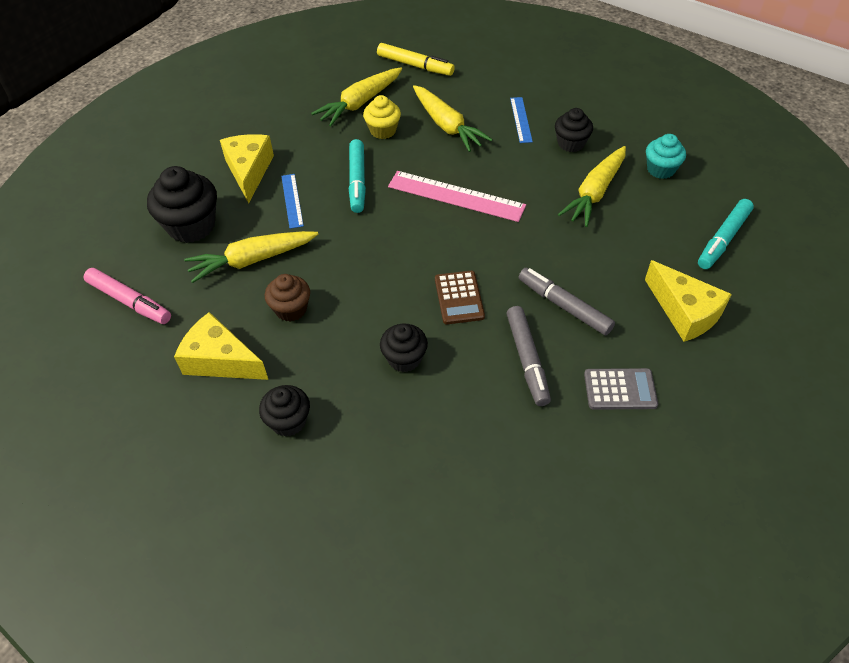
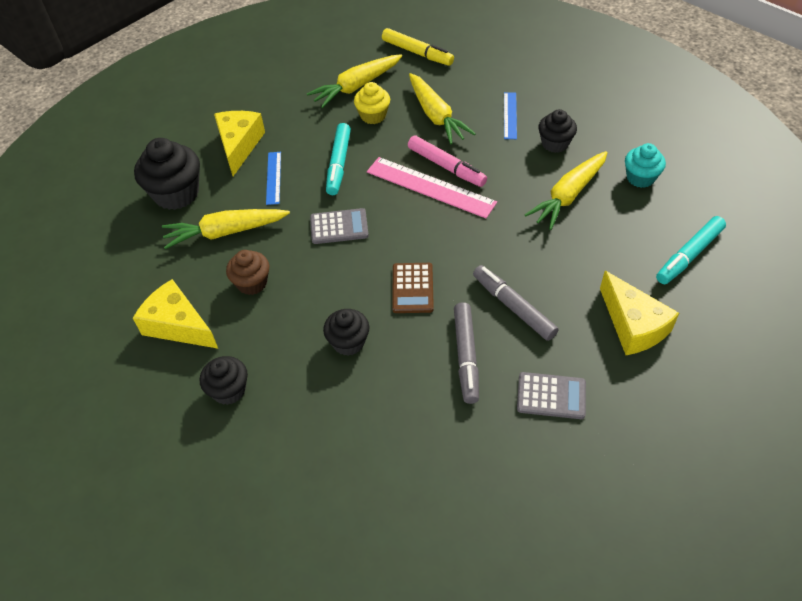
camera: 10 degrees right, 0 degrees up
pink marker [83,268,171,324] -> pink marker moved to [408,136,487,187]
none -> grey calculator [310,208,369,244]

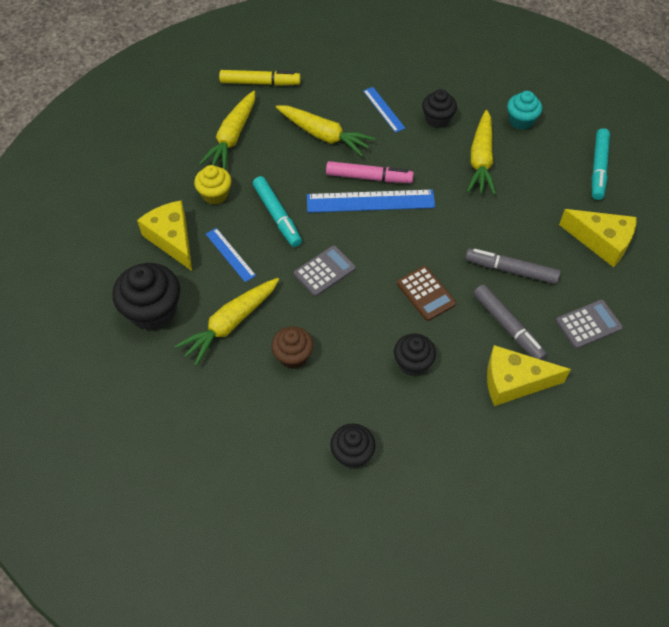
camera: 35 degrees left, 5 degrees up
yellow cheese [133,279,218,349] -> yellow cheese moved to [487,345,571,406]
yellow cupcake [354,82,390,124] -> yellow cupcake moved to [194,165,231,205]
pink ruler [367,157,497,218] -> blue ruler [307,189,435,213]

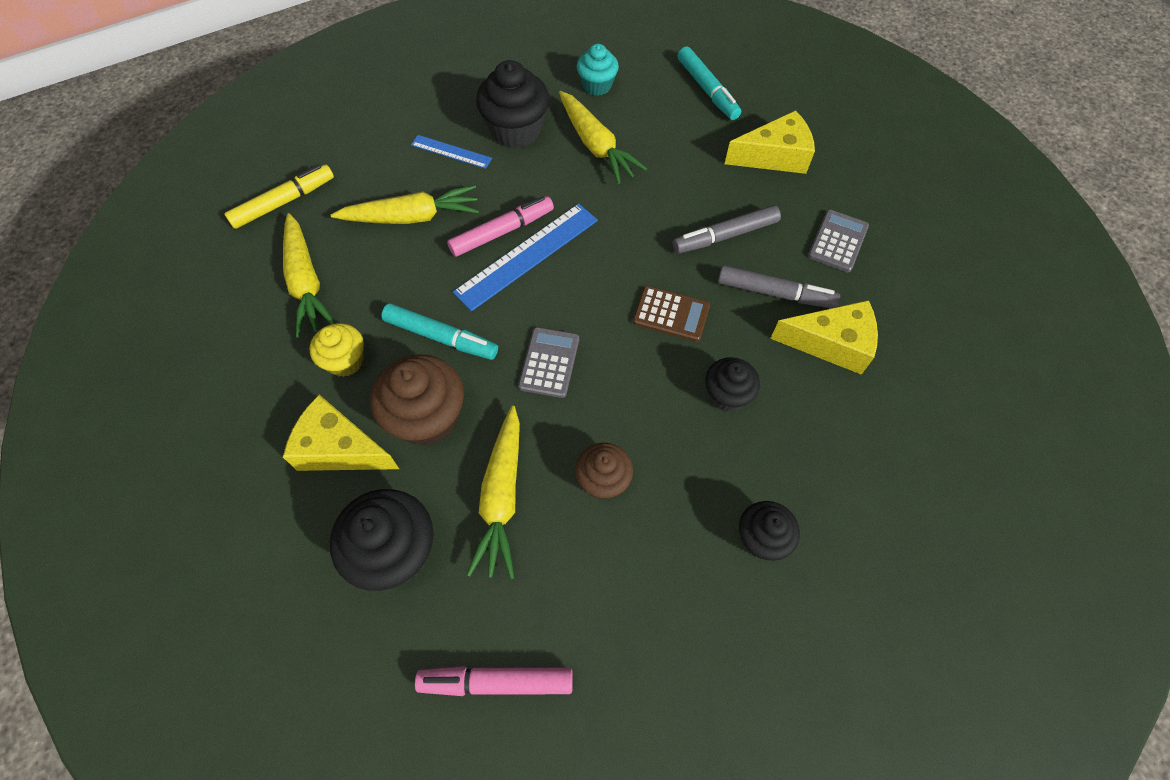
camera: 40 degrees left, 5 degrees up
blue ruler [206,228,256,282] -> brown cupcake [370,354,464,446]
black cupcake [422,89,457,128] -> black cupcake [476,60,549,148], size x1.63
yellow cheese [487,345,571,406] -> yellow cheese turned 135 degrees counterclockwise [770,300,878,375]
none -> pink marker [415,666,573,696]

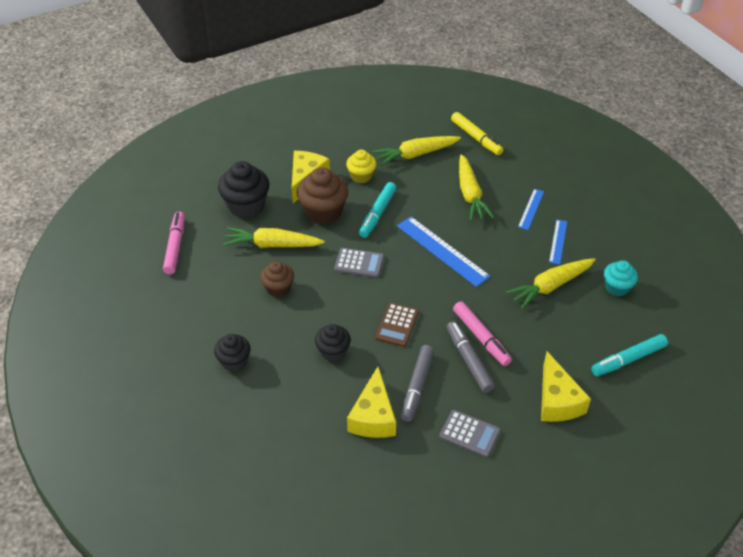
camera: 90 degrees right, 15 degrees down
pink marker [447,196,554,257] -> pink marker moved to [453,301,512,366]
black cupcake [476,60,549,148] -> blue ruler [549,220,567,264]

